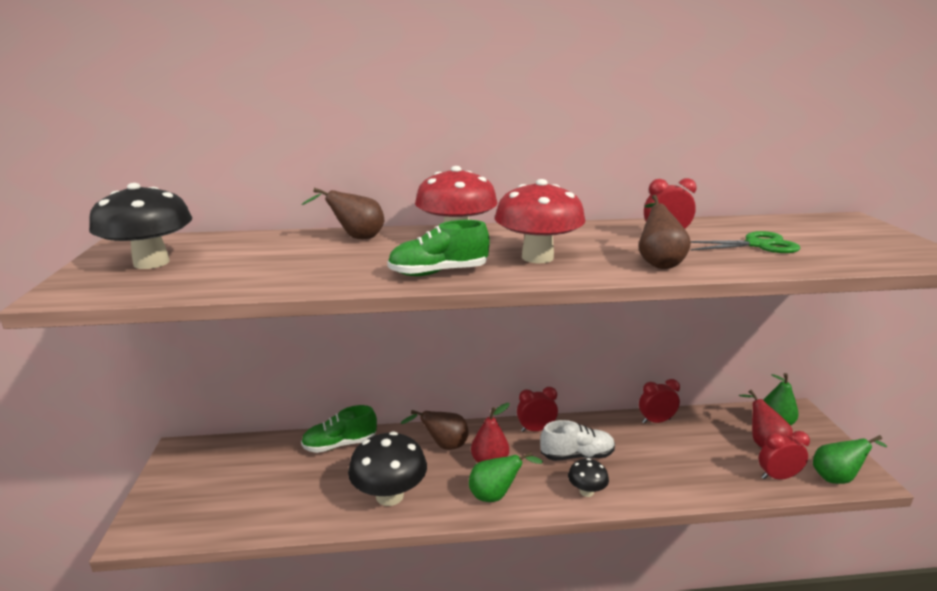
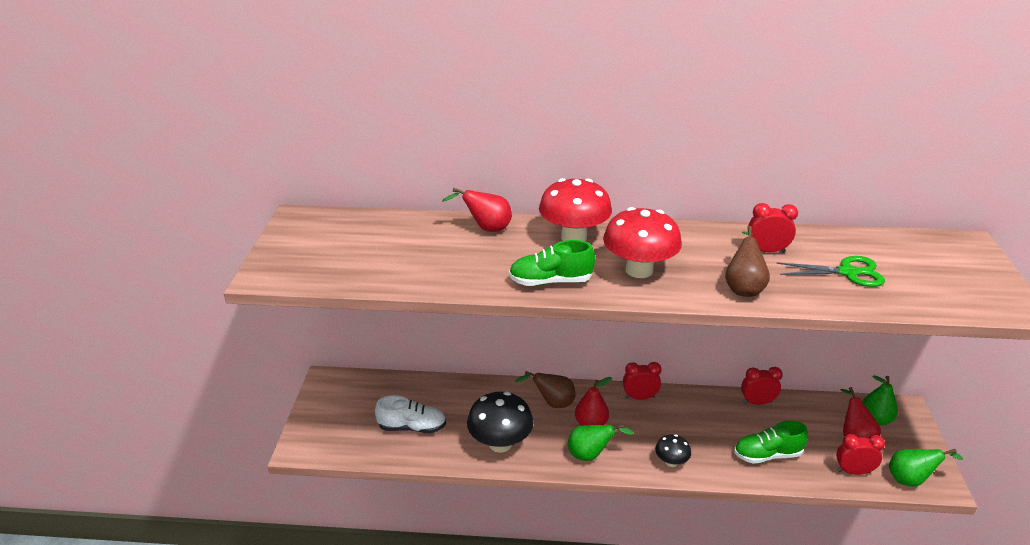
camera: 10 degrees right, 10 degrees up
black mushroom [89,183,192,269] -> none
brown pear [301,188,384,239] -> red pear [442,188,512,232]
green shoe [301,405,377,453] -> green shoe moved to [734,421,808,464]
white shoe [540,420,615,461] -> white shoe moved to [375,395,446,433]

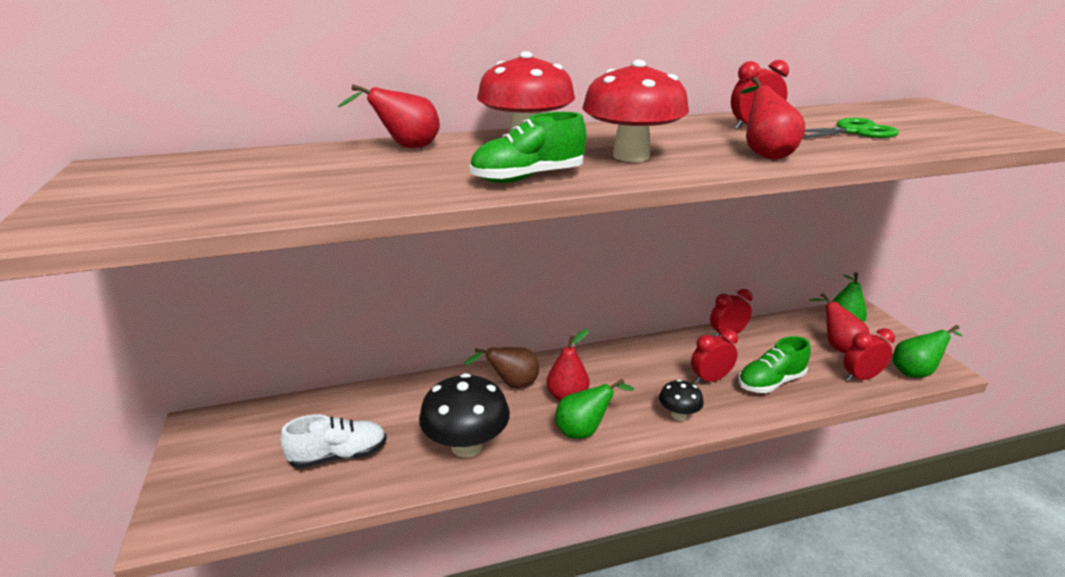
camera: 20 degrees left, 5 degrees down
red clock [623,362,662,400] -> red clock moved to [691,329,738,384]
brown pear [725,226,770,297] -> red pear [741,77,805,160]

